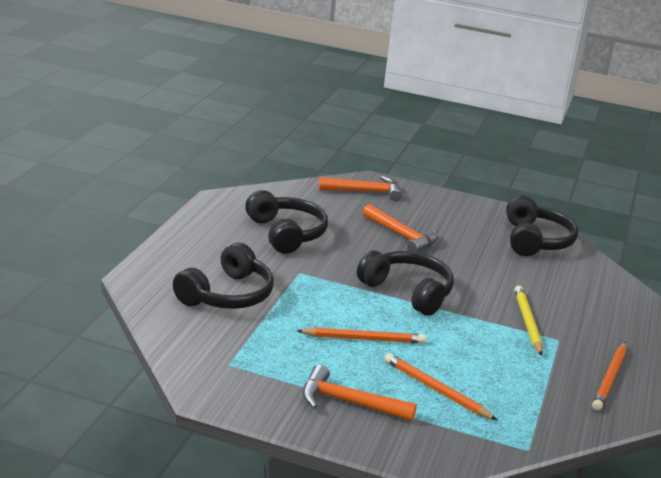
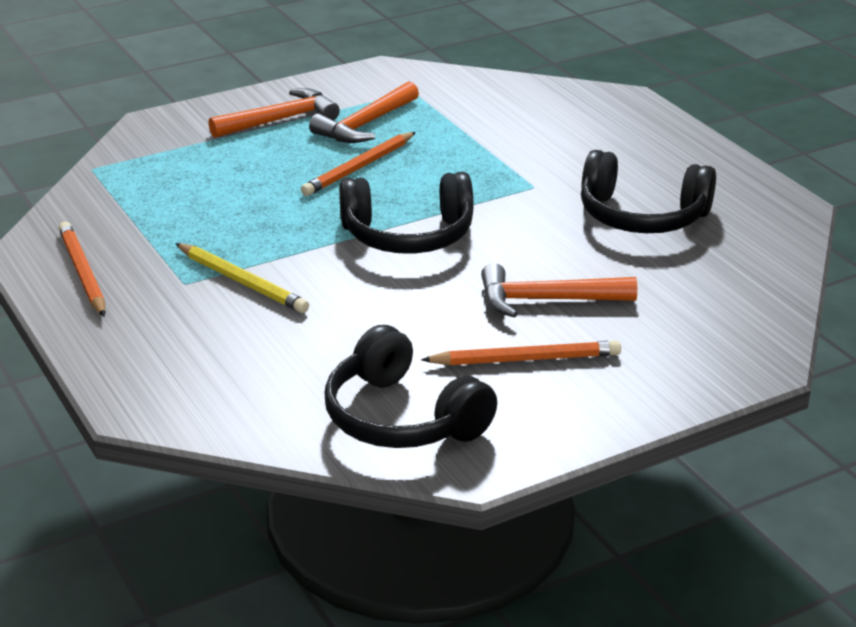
camera: 135 degrees right, 5 degrees up
black headphones [173,243,274,309] -> none
orange hammer [319,176,402,201] -> orange hammer moved to [309,81,419,143]
orange pencil [384,353,497,420] -> orange pencil moved to [421,341,621,365]

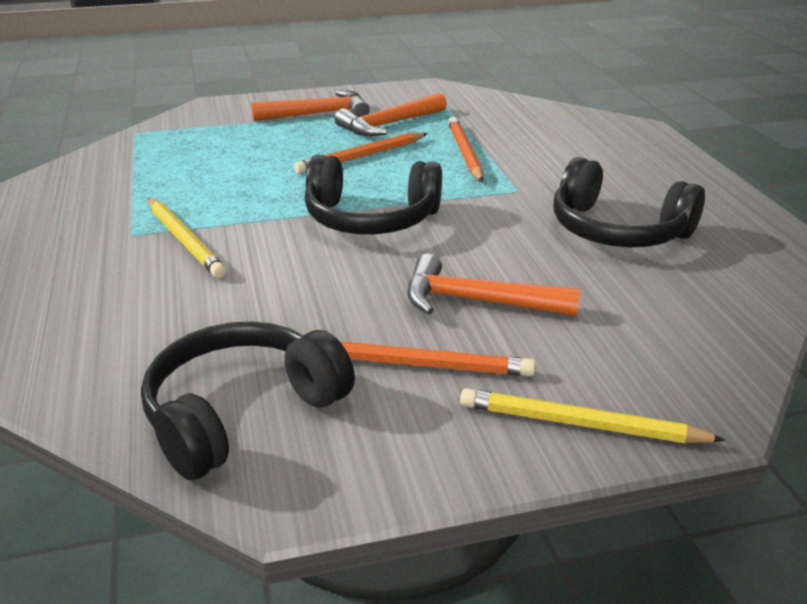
camera: 15 degrees right, 0 degrees up
orange pencil [59,222,105,317] -> orange pencil moved to [448,117,483,182]
black headphones [324,325,497,448] -> black headphones turned 75 degrees clockwise [141,321,355,480]
none -> yellow pencil [460,388,726,443]

